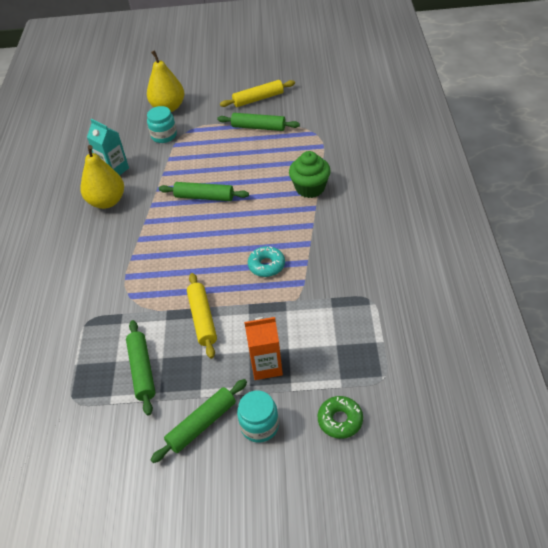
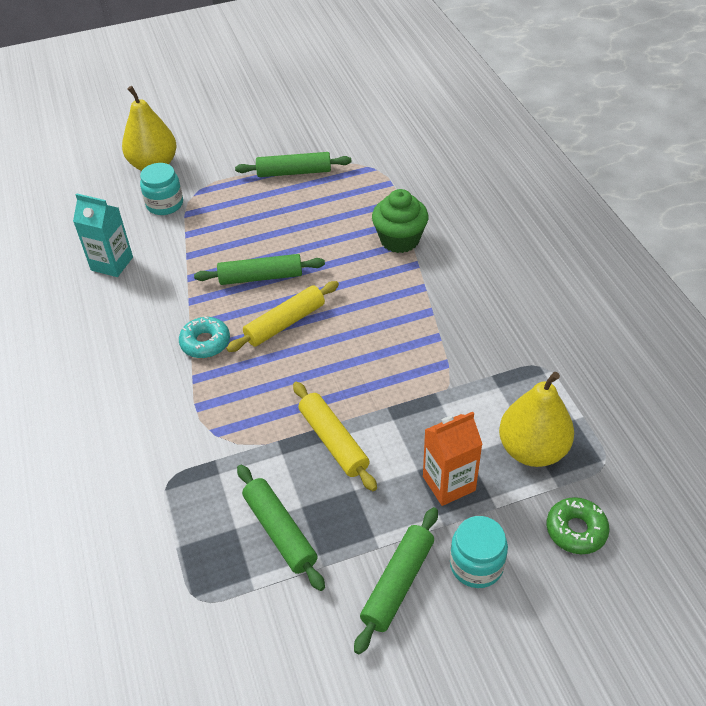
camera: 20 degrees left, 0 degrees up
yellow pear [80,145,124,209] -> yellow pear moved to [499,372,574,467]
yellow rolling pin [220,80,295,107] -> yellow rolling pin moved to [226,281,339,352]
turquoise donut [248,246,285,277] -> turquoise donut moved to [179,316,230,358]

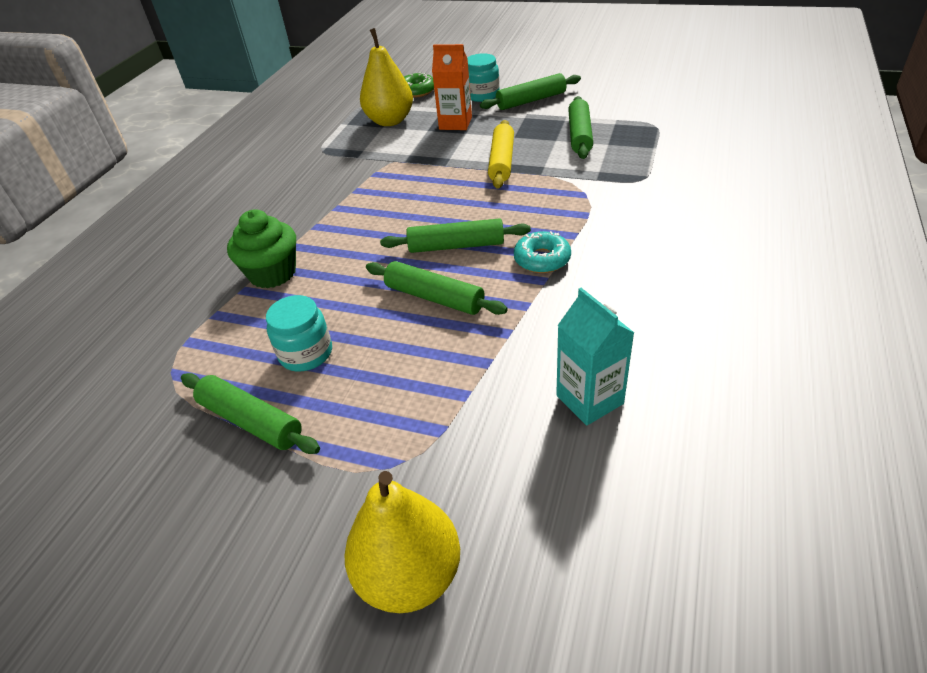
camera: 140 degrees left, 5 degrees down
turquoise jar [140,163,183,215] -> turquoise jar moved to [266,295,332,372]
yellow rolling pin [226,281,339,352] -> green rolling pin [380,218,531,253]

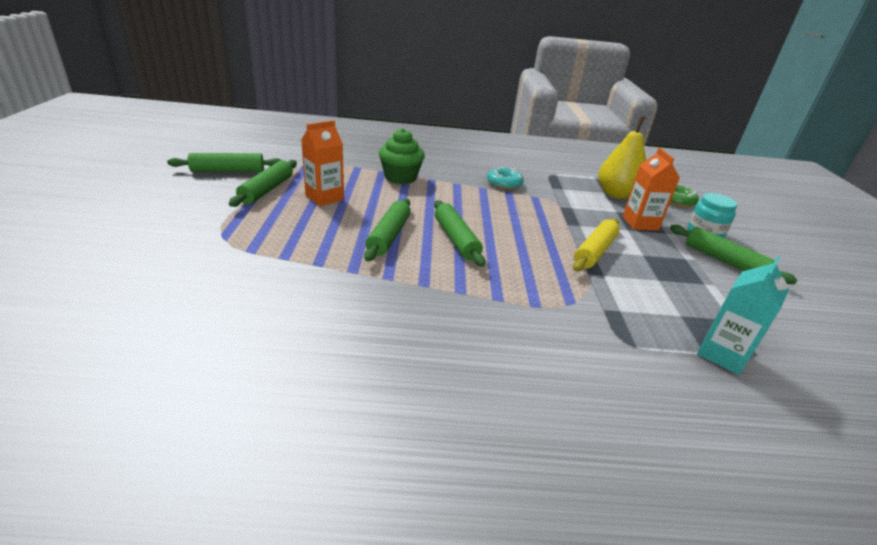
camera: 65 degrees right, 10 degrees down
turquoise jar [266,295,332,372] -> orange carton [301,120,344,206]
yellow pear [344,471,460,613] -> none
yellow rolling pin [488,120,514,189] -> yellow rolling pin turned 45 degrees counterclockwise [573,218,620,272]
turquoise donut [514,231,571,273] -> turquoise donut moved to [487,167,524,190]
turquoise carton [556,288,634,425] -> turquoise carton moved to [697,256,789,375]
green rolling pin [568,96,593,159] -> green rolling pin moved to [167,153,281,172]

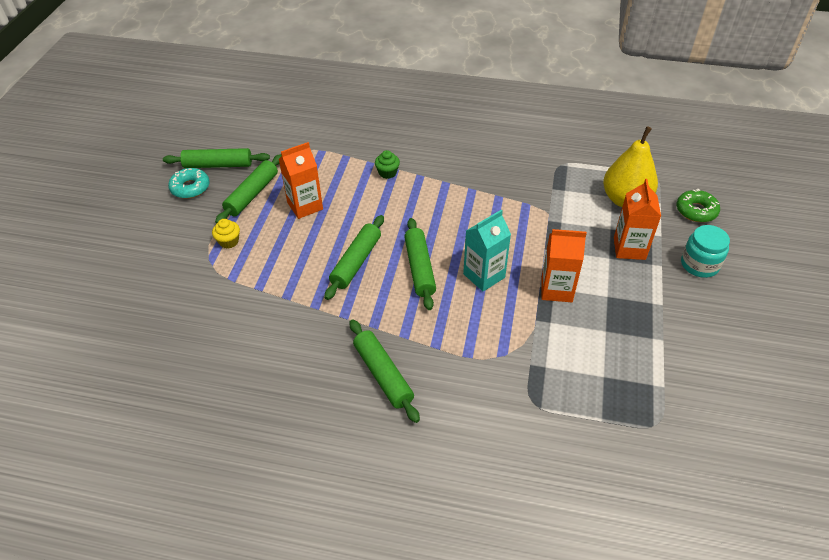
camera: 15 degrees right, 15 degrees up
green cupcake [379,128,425,184] -> green cupcake [375,150,400,179], size x0.53
turquoise donut [487,167,524,190] -> turquoise donut moved to [168,168,210,199]
yellow rolling pin [573,218,620,272] -> orange carton [541,229,587,302]
green rolling pin [670,225,797,284] -> green rolling pin moved to [350,319,420,423]
turquoise carton [697,256,789,375] -> turquoise carton moved to [463,210,511,292]
none -> yellow cupcake [212,219,240,249]

